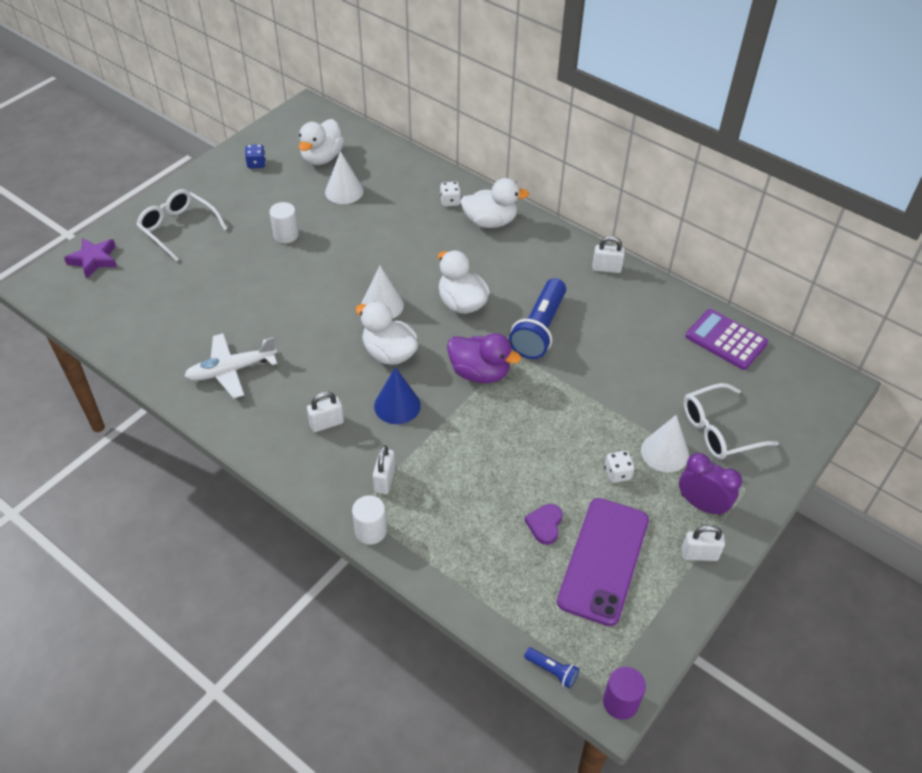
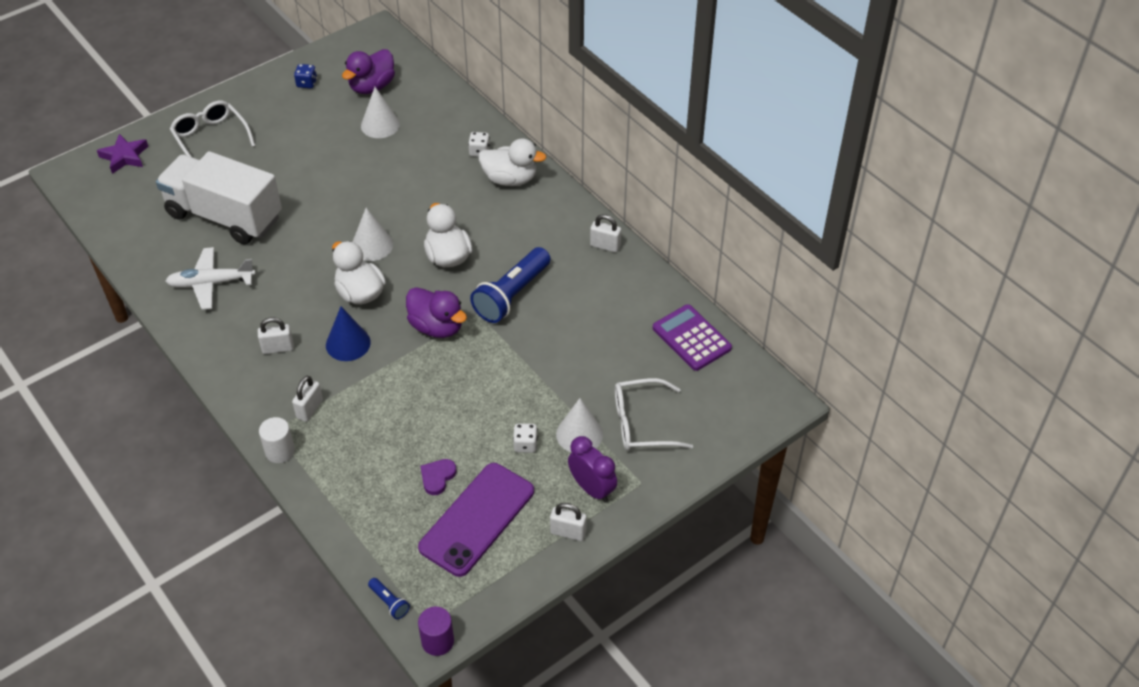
camera: 15 degrees right, 0 degrees up
white cylinder [269,202,299,243] -> none
white duck [299,119,344,165] -> purple duck [342,49,395,94]
none -> white truck [156,151,282,245]

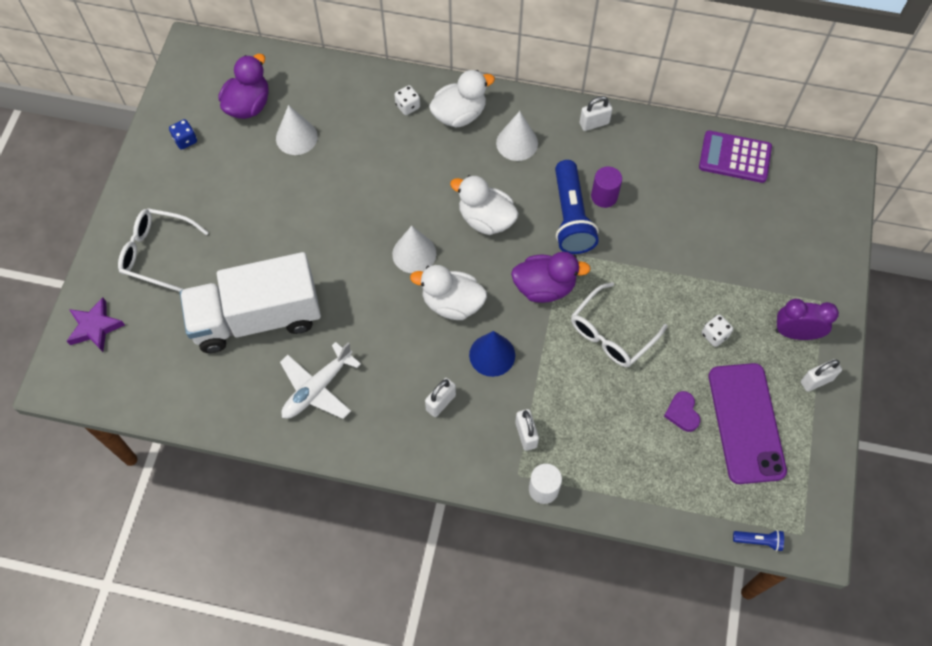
camera: 40 degrees left, 15 degrees up
purple duck [342,49,395,94] -> purple duck turned 150 degrees counterclockwise [218,54,269,119]
purple cylinder [418,607,454,656] -> purple cylinder moved to [591,166,622,208]
white cone [556,398,603,452] -> white cone moved to [496,111,538,161]
white glasses [615,378,693,451] -> white glasses moved to [571,282,667,367]

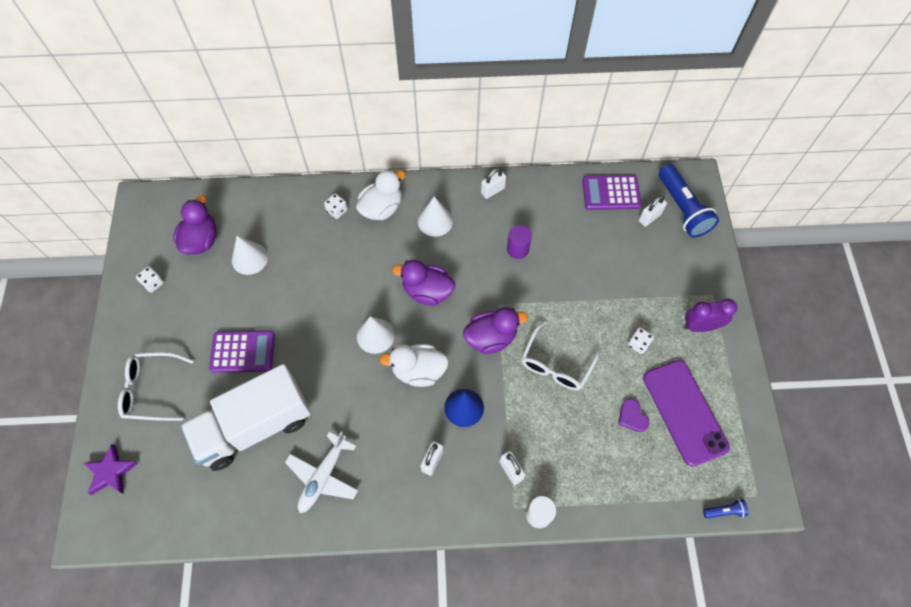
camera: 15 degrees left, 0 degrees up
blue dice [169,119,197,149] -> white dice [136,266,164,293]
white duck [450,175,519,235] -> purple duck [392,260,455,306]
blue flashlight [555,160,599,254] -> blue flashlight moved to [659,165,719,238]
white padlock [801,359,842,392] -> white padlock moved to [639,195,667,227]
none -> purple calculator [209,331,275,373]

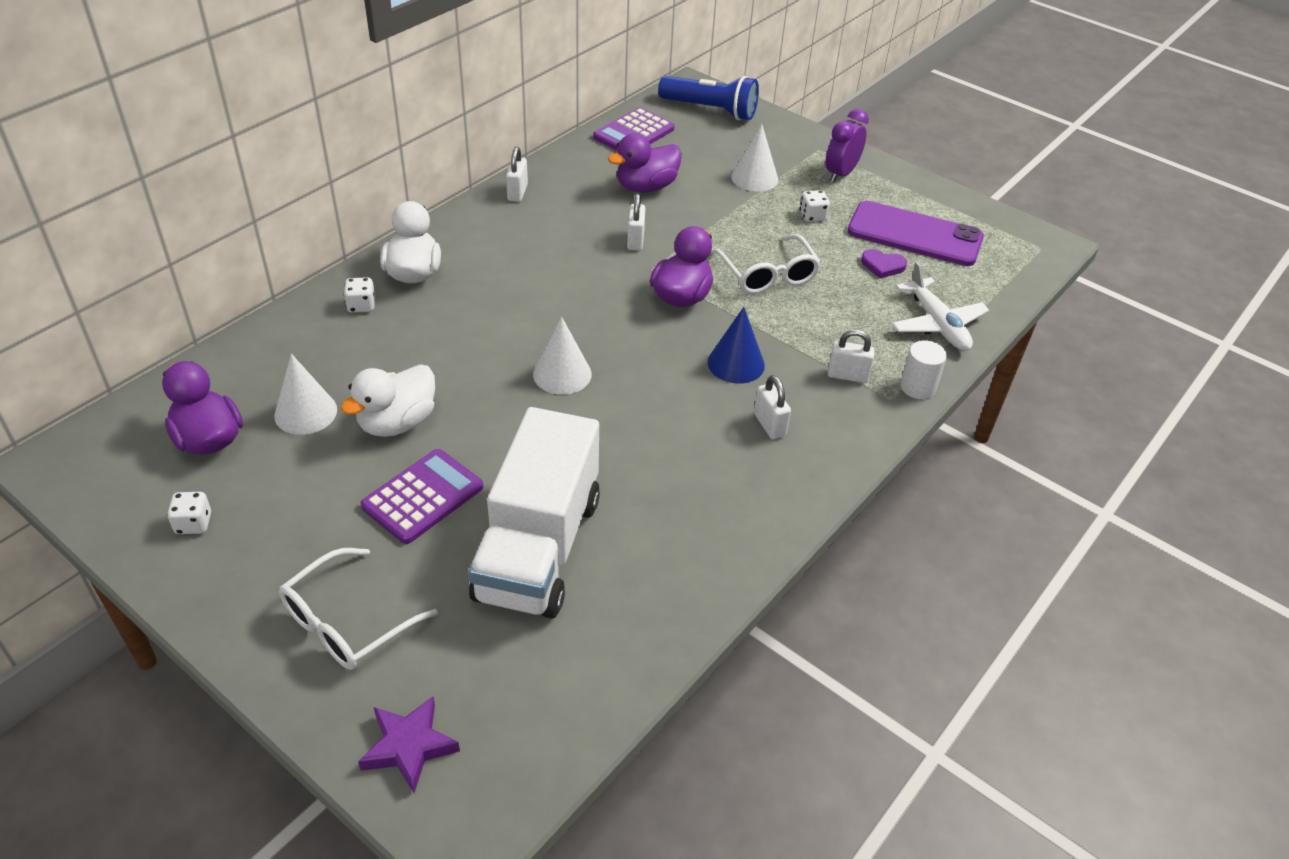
camera: 50 degrees left, 20 degrees down
white plane [285,432,358,513] -> white plane moved to [892,262,989,351]
white duck [379,344,449,387] -> white duck moved to [341,364,435,437]
purple duck [392,260,455,306] -> purple duck moved to [608,133,682,193]
white cone [418,197,453,237] -> white cone moved to [731,124,778,191]
purple cylinder [507,225,532,259] -> none
white padlock [639,195,667,227] -> white padlock moved to [627,194,645,251]
blue flashlight [703,499,748,518] -> none

